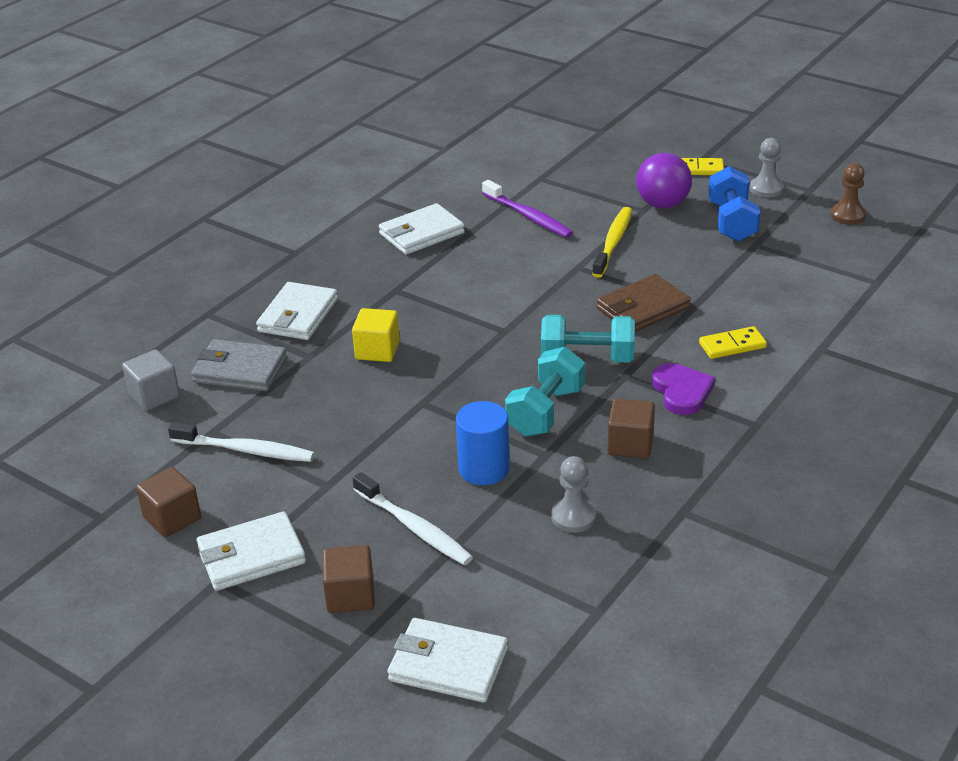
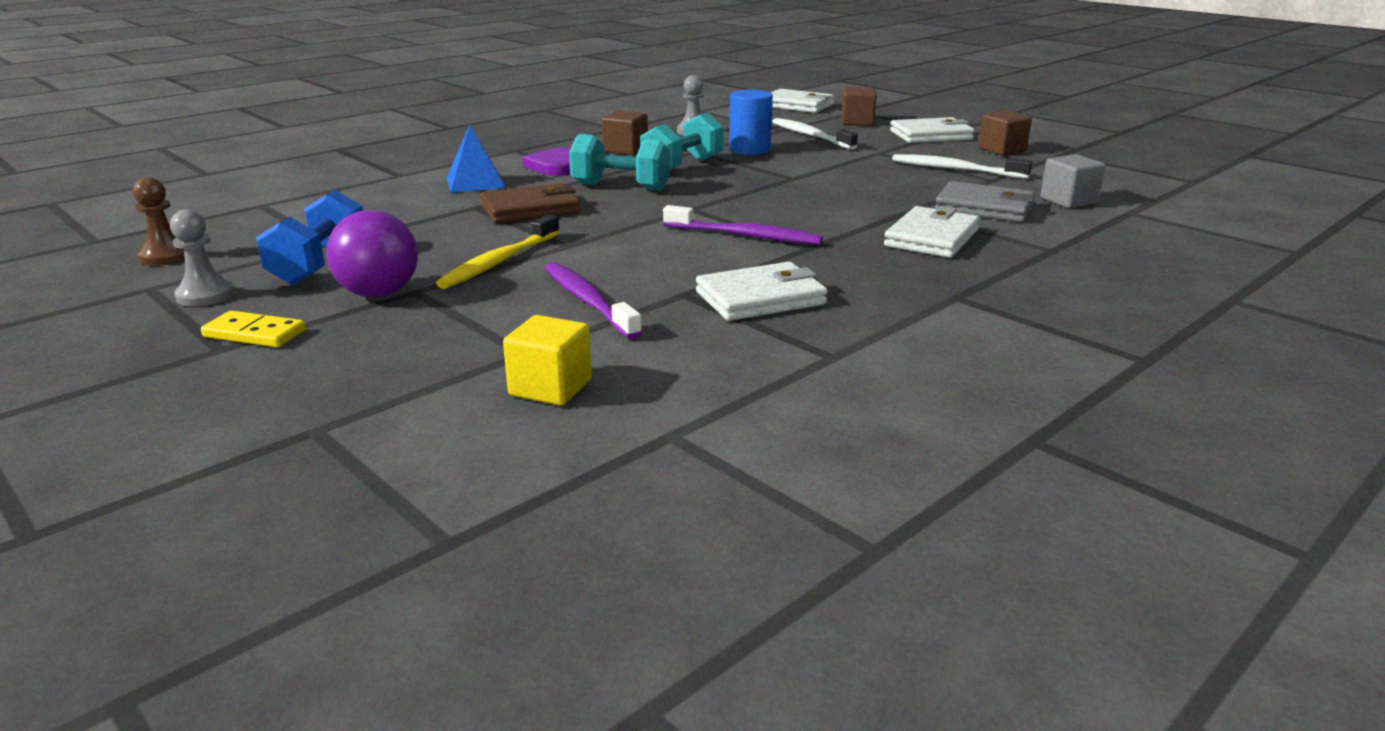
camera: 170 degrees left, 10 degrees down
yellow cube [352,308,400,362] -> yellow cube moved to [503,315,592,406]
yellow domino [699,326,767,359] -> blue pyramid [447,125,505,193]
none -> purple toothbrush [663,205,823,245]

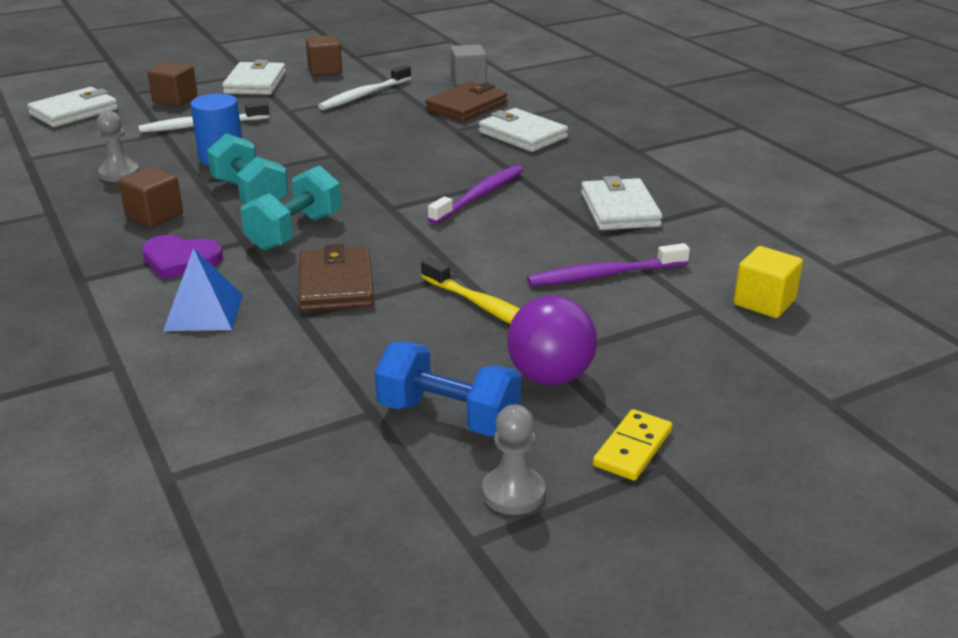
camera: 75 degrees left, 5 degrees up
brown pawn [133,177,185,266] -> none
grey wallet [935,181,1035,222] -> brown wallet [425,82,508,122]

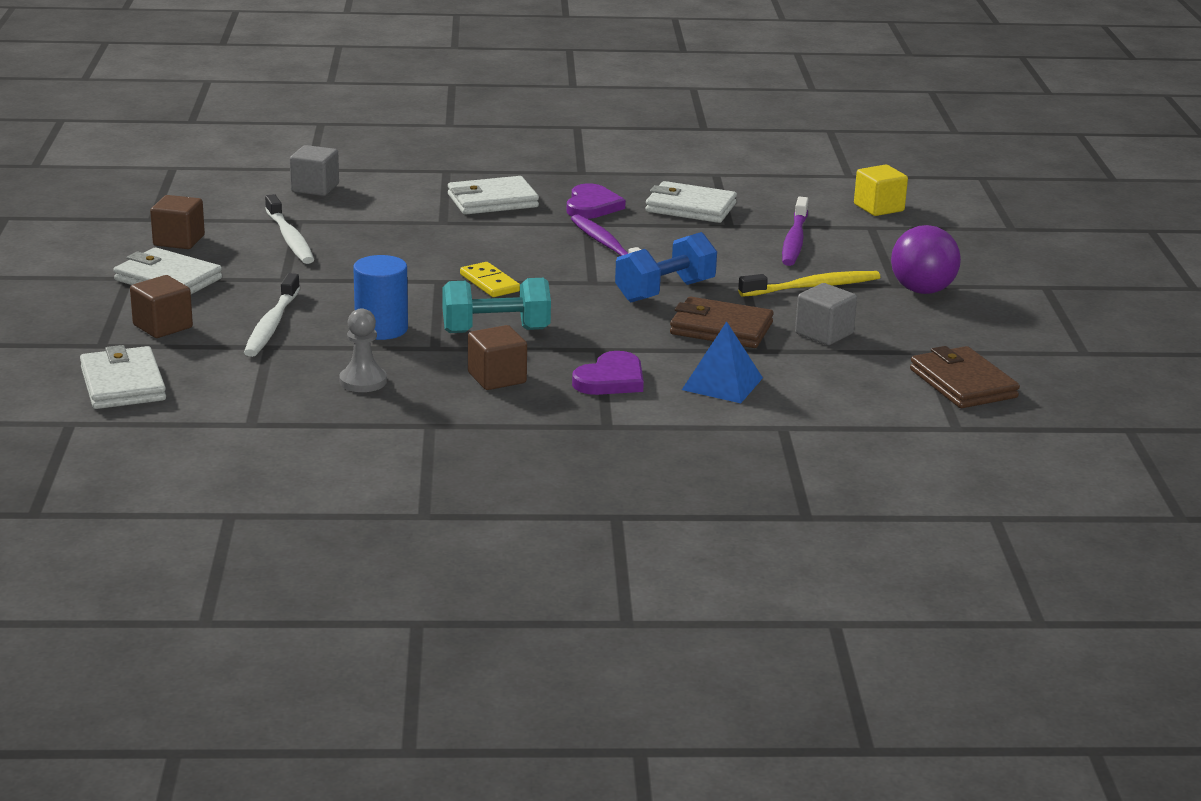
camera: 65 degrees left, 5 degrees down
turquoise dumbbell [241,165,341,251] -> none
blue dumbbell [375,341,521,436] -> blue dumbbell moved to [615,232,717,302]
brown wallet [425,82,508,122] -> brown wallet moved to [910,346,1020,408]
grey pawn [482,404,545,515] -> none
yellow domino [593,409,672,481] -> yellow domino moved to [460,262,520,297]
none -> purple heart [567,183,626,219]
none -> grey cube [795,283,857,345]

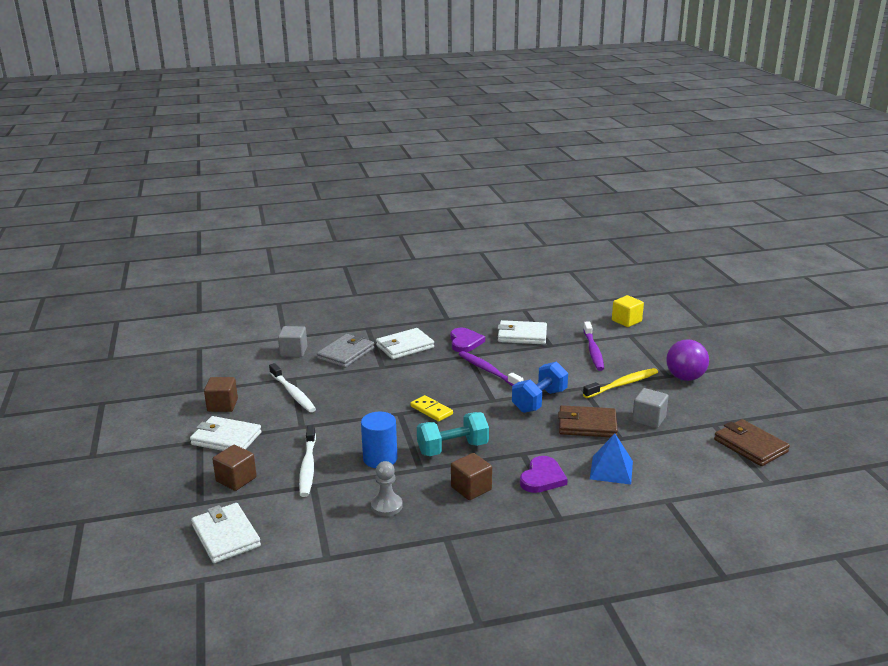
camera: 10 degrees left, 0 degrees up
none -> grey wallet [317,334,374,368]

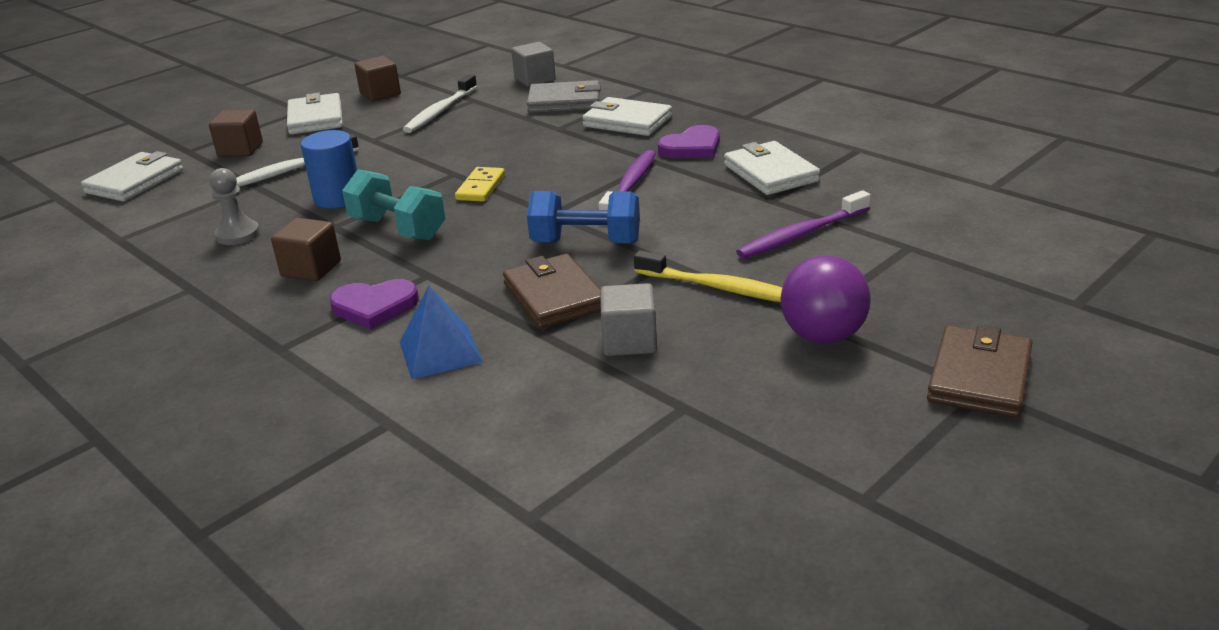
camera: 60 degrees right, 5 degrees up
yellow cube [612,295,644,327] -> none
brown wallet [714,419,790,466] -> brown wallet moved to [927,325,1033,418]

